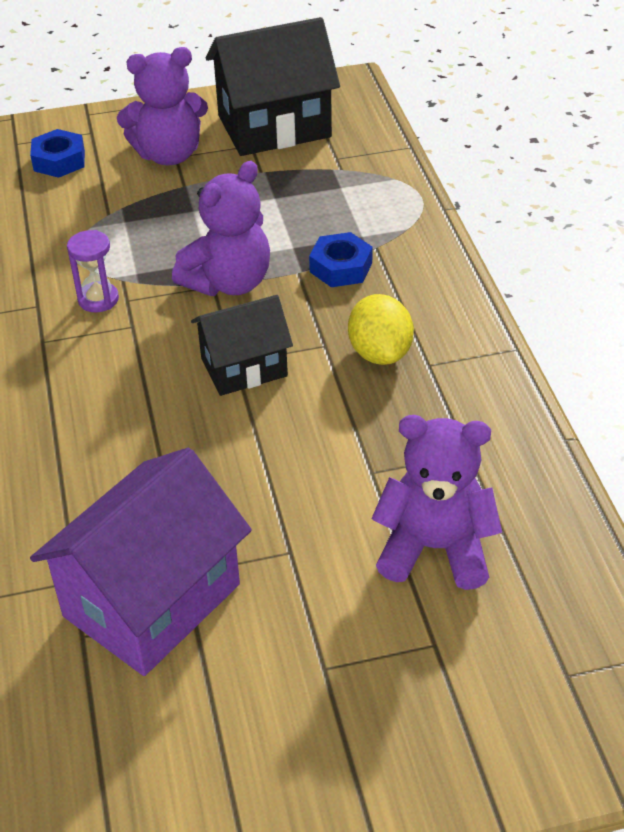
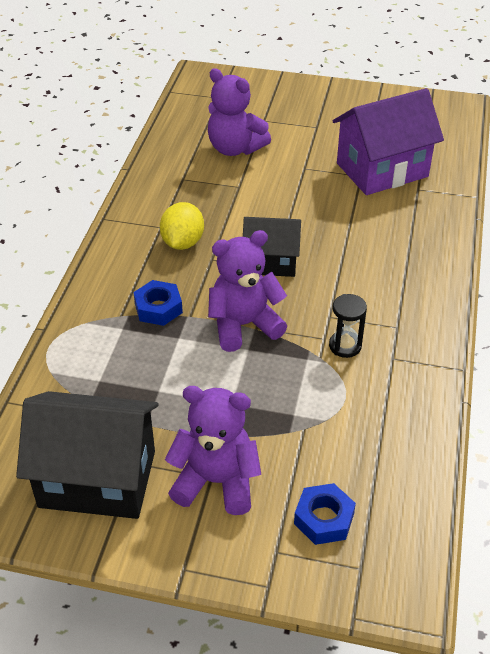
camera: 155 degrees left, 0 degrees up
purple hourglass [67,230,119,313] -> black hourglass [329,294,367,358]

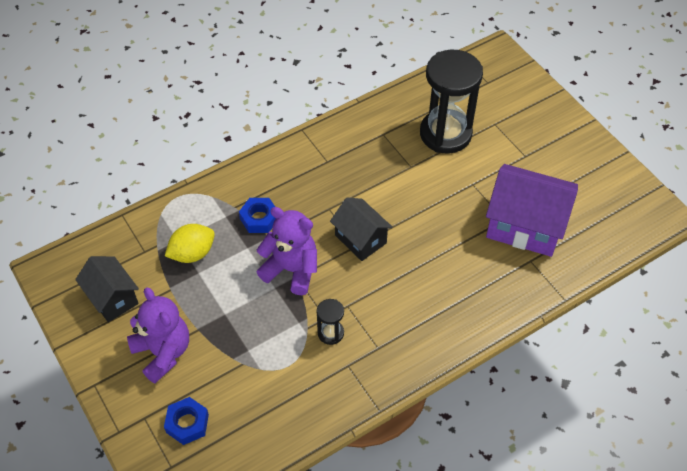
camera: 45 degrees right, 10 degrees up
black house [16,391,159,519] -> black house [75,256,139,322], size x0.61
yellow lemon [160,202,204,250] -> yellow lemon moved to [165,224,215,263]
purple teddy bear [208,68,271,156] -> black hourglass [420,50,483,153]

